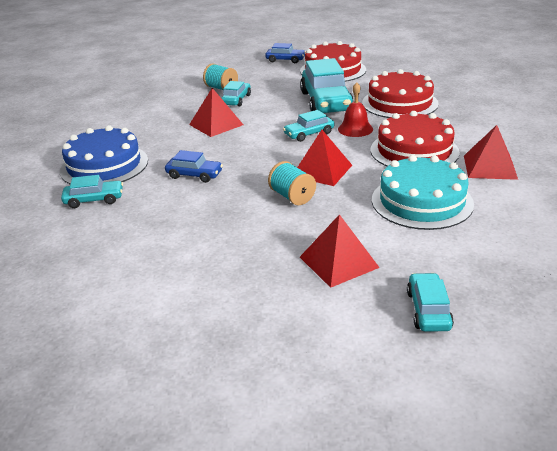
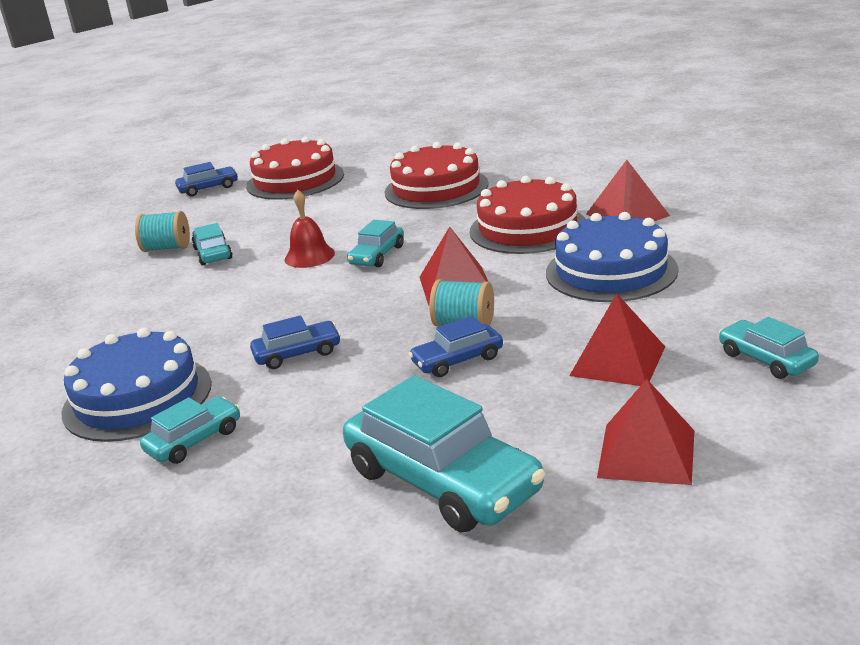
camera: 35 degrees left, 5 degrees down
red pyramid [189,88,243,137] -> red pyramid moved to [597,379,694,485]
turquoise car [300,58,354,113] -> turquoise car moved to [343,375,545,533]
red bell [338,82,373,137] -> red bell moved to [285,190,335,268]
turquoise cake [372,155,474,230] -> blue cake [546,212,679,302]
none -> blue car [409,316,503,377]

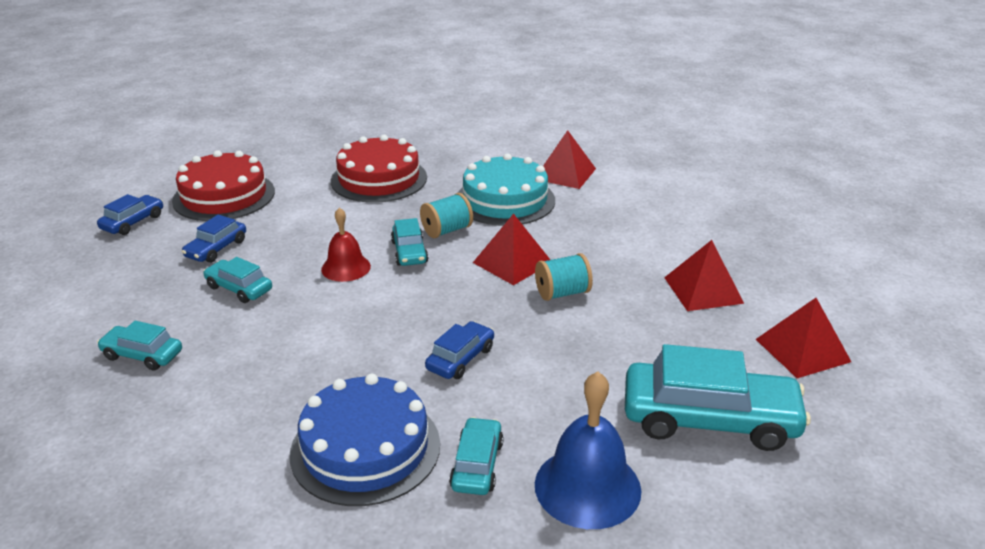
camera: 40 degrees left, 5 degrees up
turquoise spool [135,211,190,252] -> turquoise spool moved to [420,193,473,238]
blue car [409,316,503,377] -> blue car moved to [182,215,246,263]
red cake [470,176,585,254] -> turquoise cake [458,153,555,226]
blue cake [546,212,679,302] -> none
turquoise car [719,317,819,379] -> turquoise car moved to [97,321,182,371]
none -> blue bell [535,371,642,529]

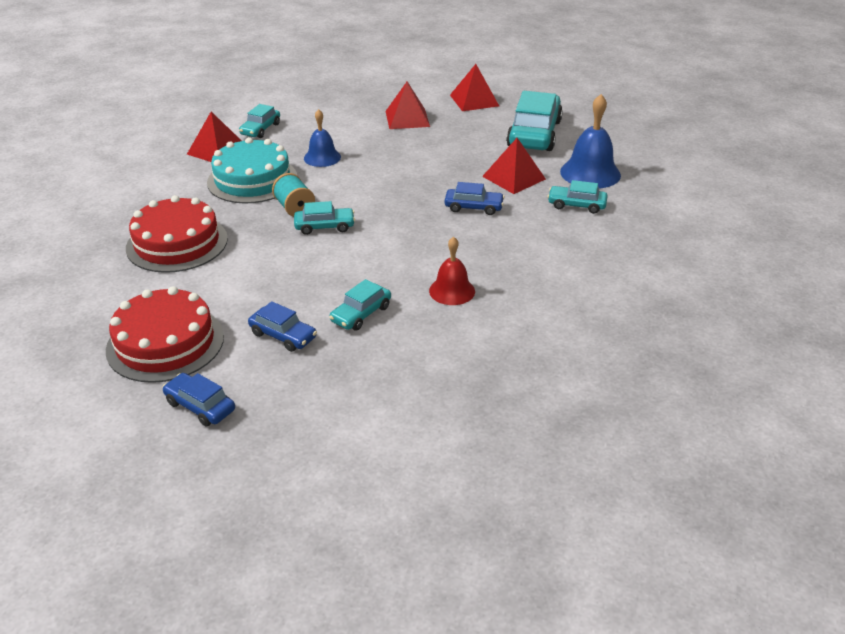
camera: 85 degrees left, 5 degrees up
turquoise car [97,321,182,371] -> turquoise car moved to [239,104,280,138]
blue cake [290,374,440,506] -> none
red bell [321,207,371,282] -> red bell moved to [429,236,475,305]
blue car [425,321,494,379] -> blue car turned 150 degrees clockwise [445,182,504,215]
red pyramid [473,213,550,285] -> red pyramid moved to [482,138,546,194]
turquoise spool [535,253,593,301] -> none
none -> blue bell [304,109,341,167]

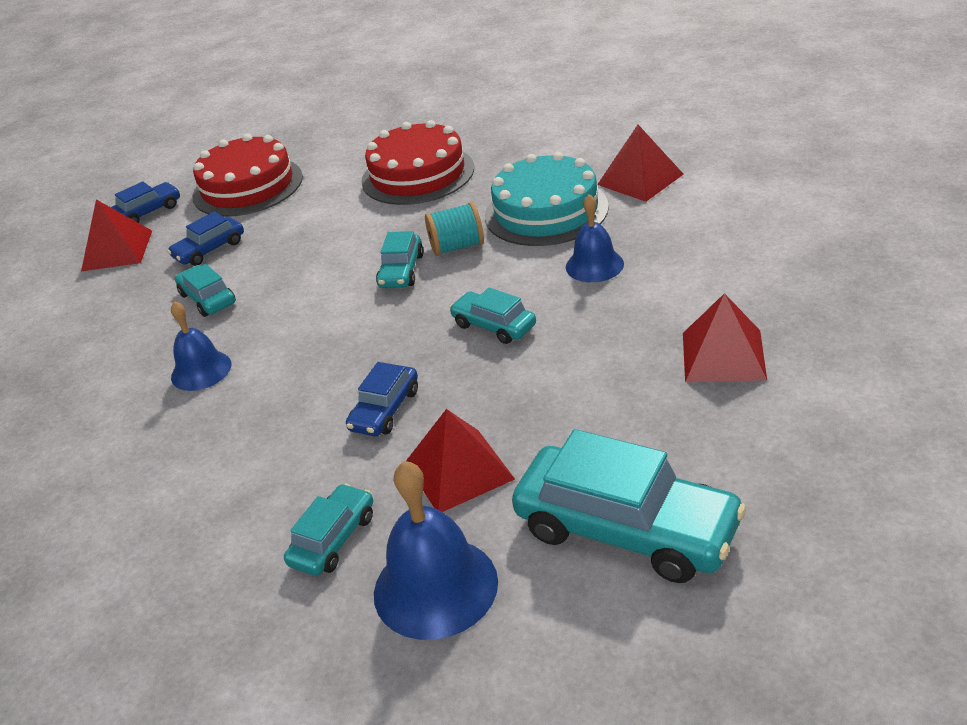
camera: 110 degrees right, 0 degrees up
turquoise car [239,104,280,138] -> turquoise car moved to [449,288,536,344]
red bell [429,236,475,305] -> blue bell [171,301,231,391]
red pyramid [450,64,499,111] -> red pyramid moved to [81,200,152,272]

